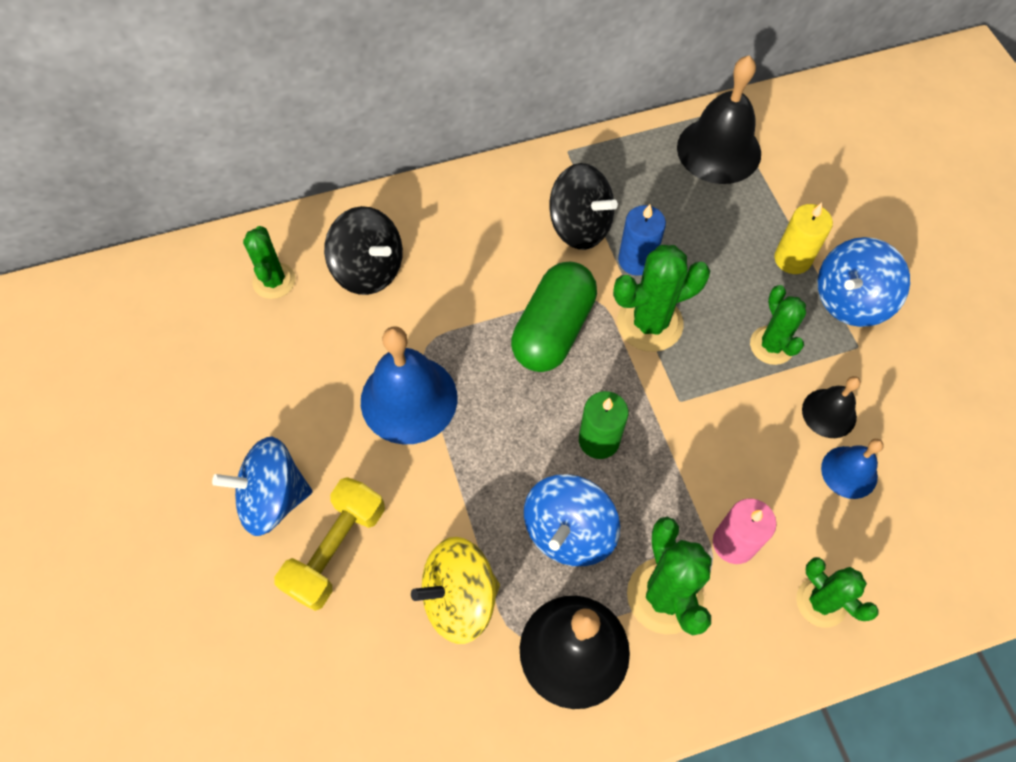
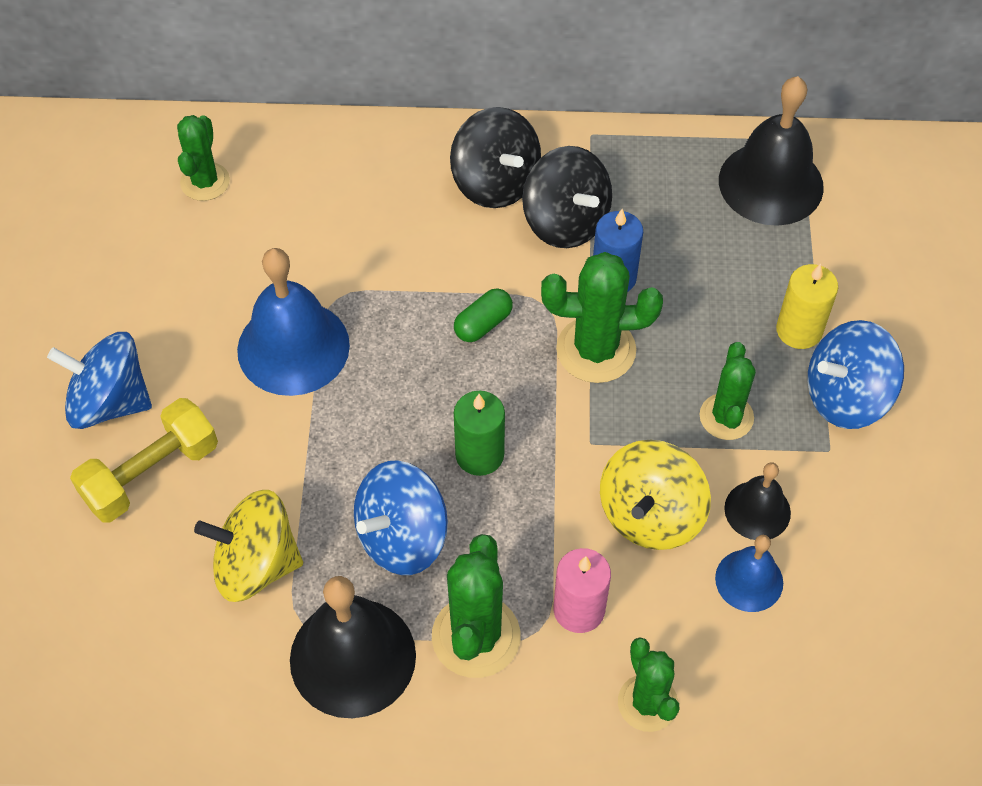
camera: 20 degrees right, 5 degrees down
black spinning top [324,206,403,295] -> black spinning top moved to [450,107,541,208]
green capsule [511,262,597,372] -> green capsule [454,289,513,342], size x0.48
none -> yellow spinning top [600,440,711,550]

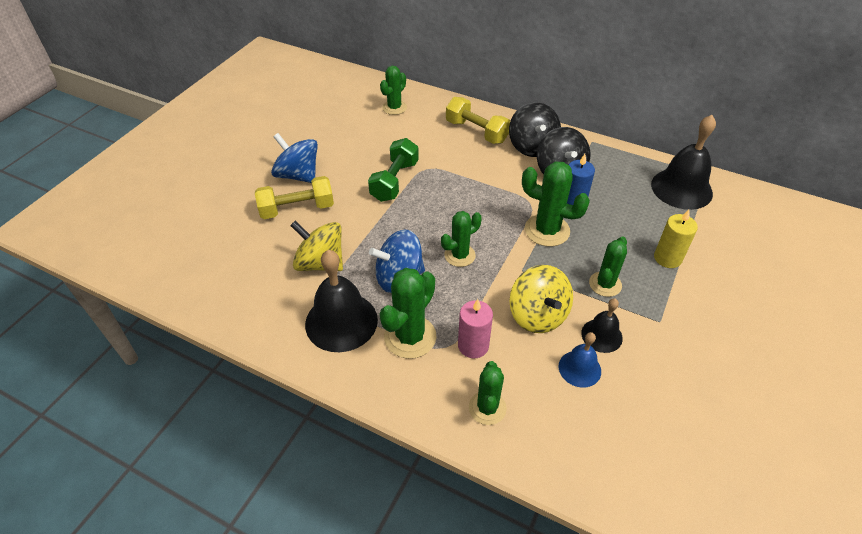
camera: 25 degrees right, 10 degrees down
blue bell [237,248,350,396] -> green dumbbell [368,138,419,202]
green capsule [454,289,513,342] -> none
green candle [454,391,505,476] -> green cactus [441,211,482,267]
yellow spinning top [600,440,711,550] -> yellow spinning top turned 75 degrees counterclockwise [509,265,573,333]
blue spinning top [808,320,904,429] -> none
none -> yellow dumbbell [446,97,510,144]

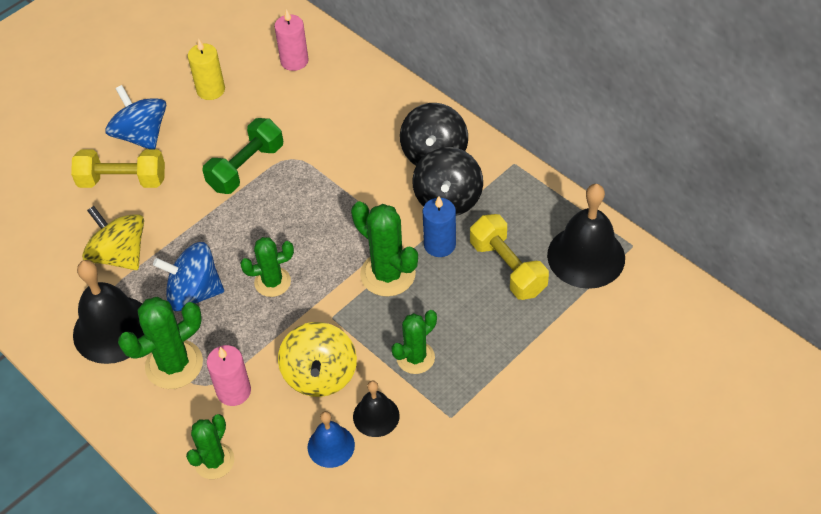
camera: 20 degrees right, 5 degrees up
green cactus [380,66,407,115] -> pink candle [274,9,309,71]
yellow dumbbell [446,97,510,144] -> yellow dumbbell moved to [470,214,549,300]
yellow candle [654,210,698,268] -> yellow candle moved to [188,38,225,100]

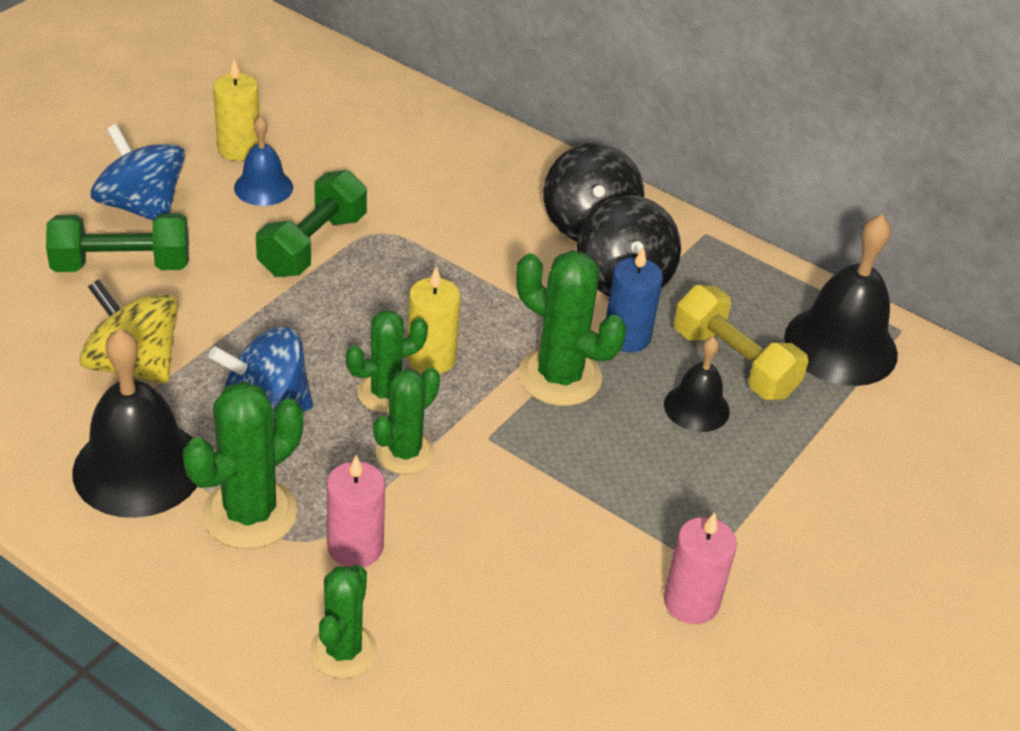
camera: 15 degrees left, 10 degrees down
yellow dumbbell [71,149,165,188] -> green dumbbell [46,213,189,272]
pink candle [274,9,309,71] -> pink candle moved to [664,513,737,624]
yellow spinning top [278,322,357,397] -> none
blue bell [308,411,355,468] -> blue bell moved to [234,116,293,206]
black bell [353,380,400,437] -> black bell moved to [664,337,730,432]
green cactus [391,310,437,374] -> green cactus moved to [373,367,440,474]
none -> yellow candle [407,267,461,374]

